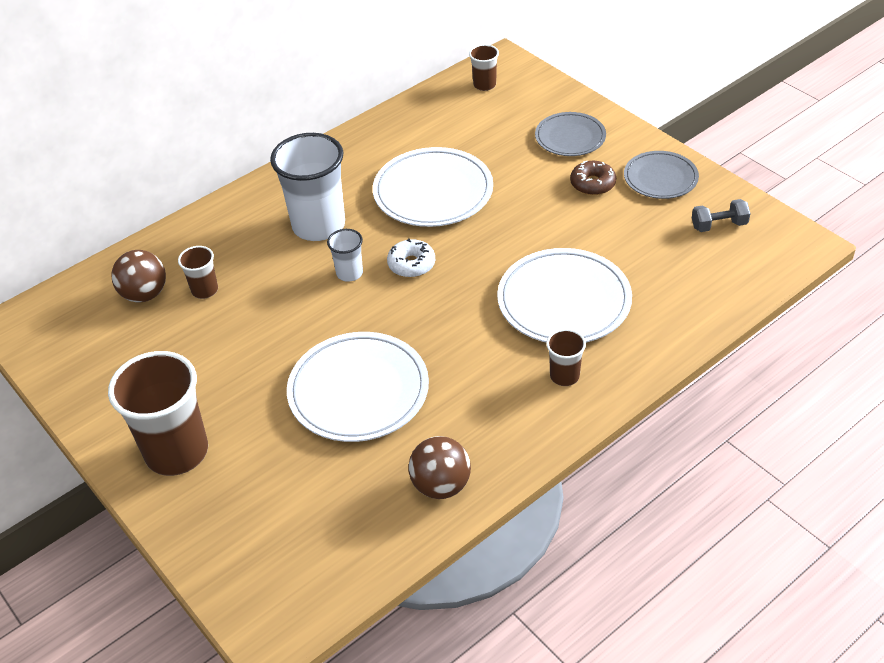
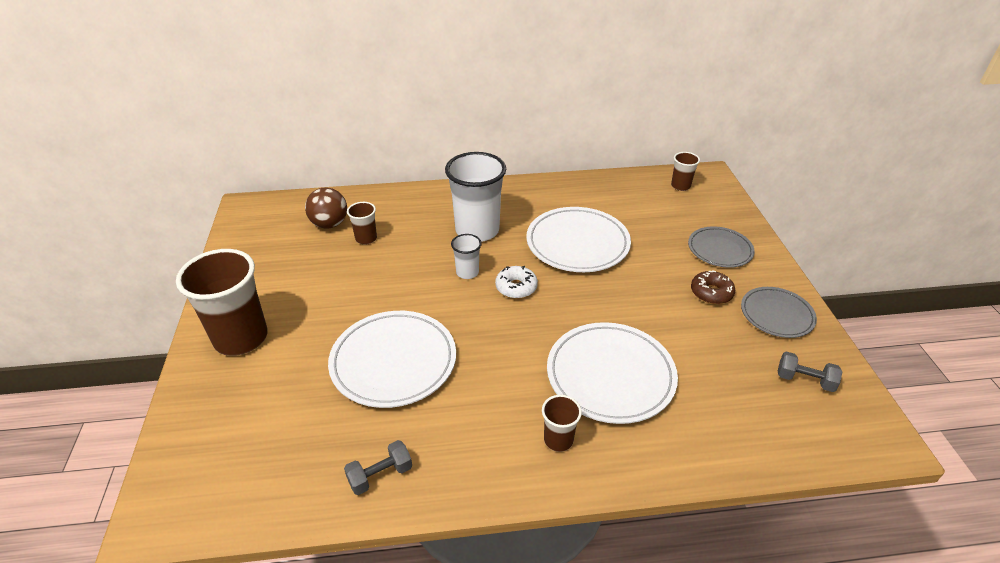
camera: 30 degrees right, 5 degrees down
brown ball [408,436,471,499] -> grey dumbbell [344,440,412,495]

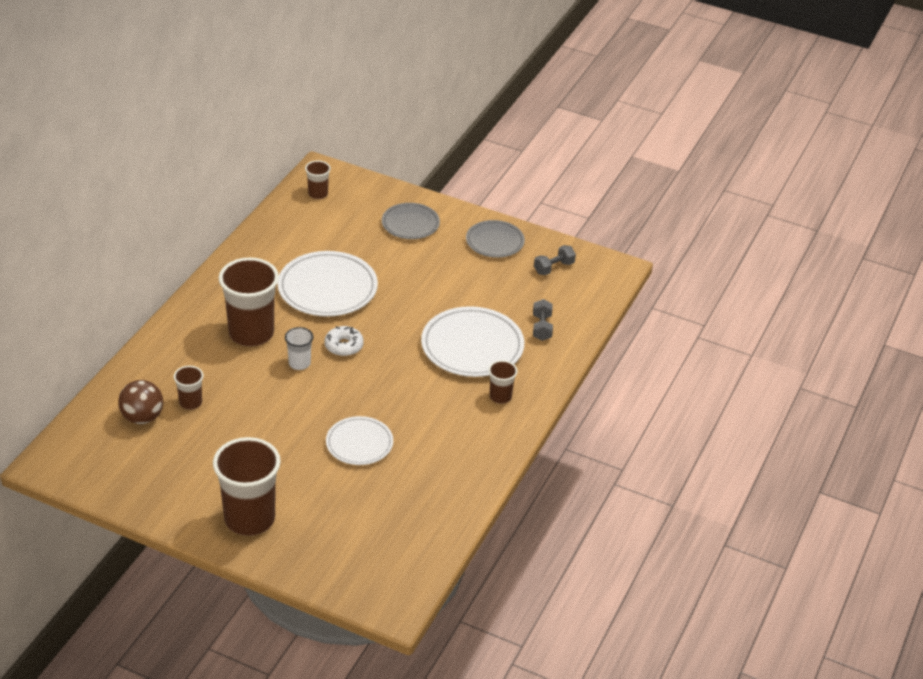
camera: 60 degrees left, 0 degrees up
white plate [328,311,456,408] -> white plate [326,416,393,465], size x0.61
grey dumbbell [344,440,412,495] -> grey dumbbell moved to [533,299,553,341]
white cup [445,152,506,242] -> brown cup [219,257,279,347]
brown donut [691,270,735,304] -> none

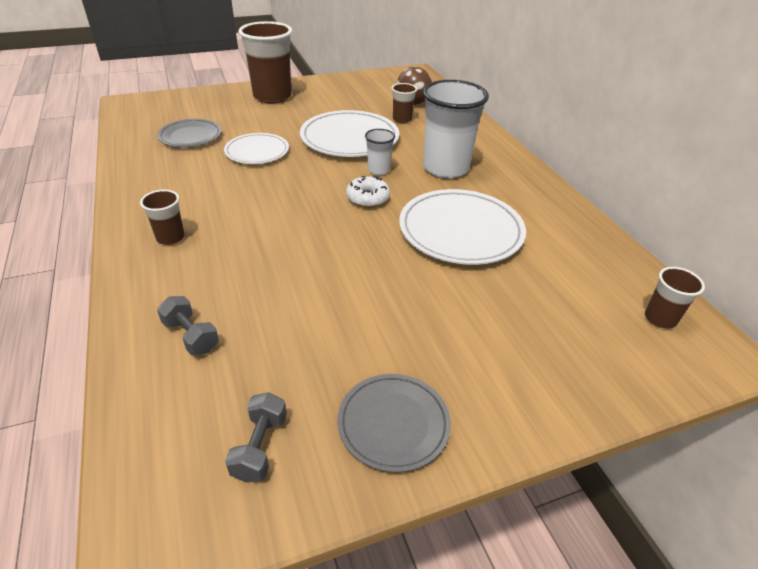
camera: 135 degrees right, 0 degrees up
brown cup [219,257,279,347] -> white cup [423,80,489,178]
grey plate [382,203,440,239] -> grey plate moved to [157,119,221,147]
white plate [421,306,524,377] -> white plate moved to [300,110,399,157]

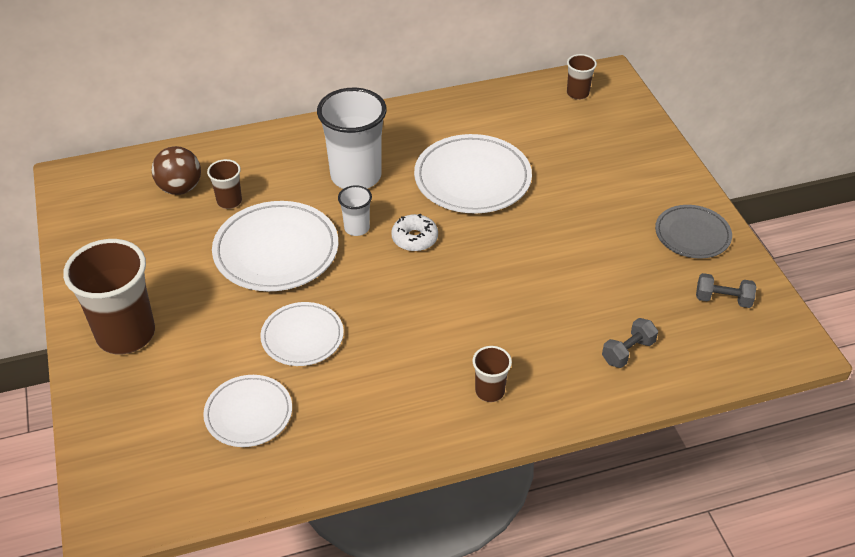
camera: 85 degrees left, 5 degrees up
grey plate [157,119,221,147] -> white plate [203,375,292,447]

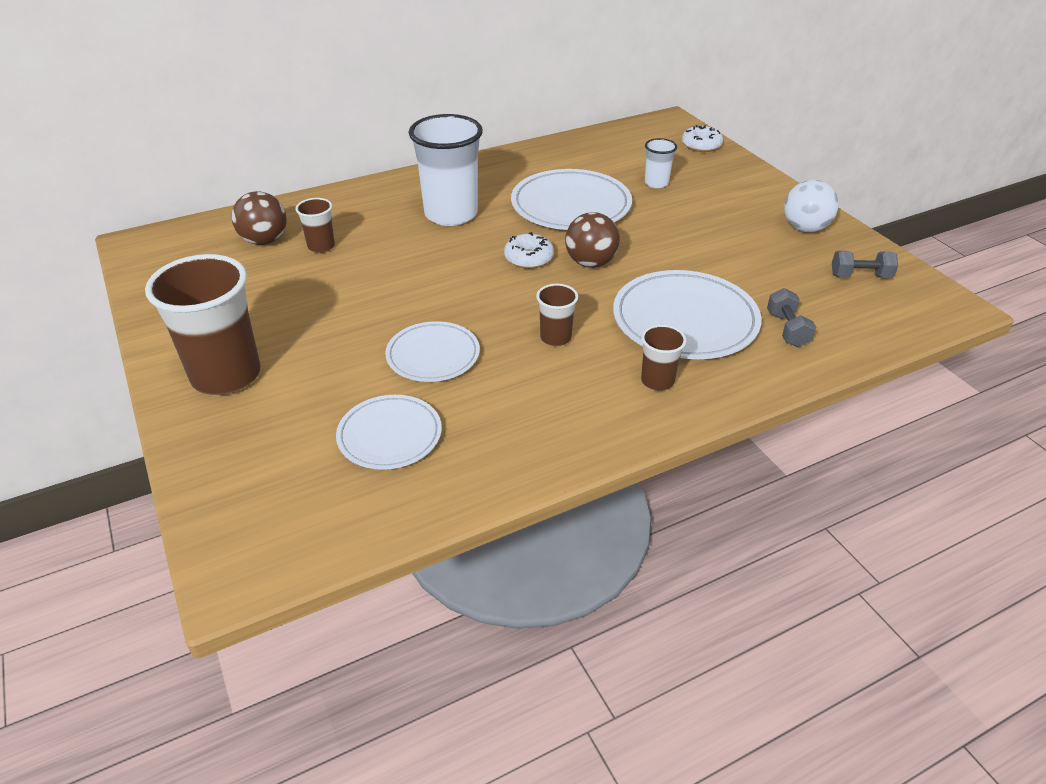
camera: 10 degrees left, 5 degrees down
white plate [212,201,338,292] -> white plate moved to [613,270,762,359]
white cup [338,185,372,236] -> white cup moved to [645,138,677,188]
brown cup [567,54,597,100] -> brown cup moved to [536,284,578,346]
grey dumbbell [602,318,658,368] -> grey dumbbell turned 45 degrees counterclockwise [767,288,816,347]
grey plate [655,205,732,258] -> white ball [784,180,839,232]
none -> brown ball [565,212,620,268]
none -> white donut [682,125,723,152]

